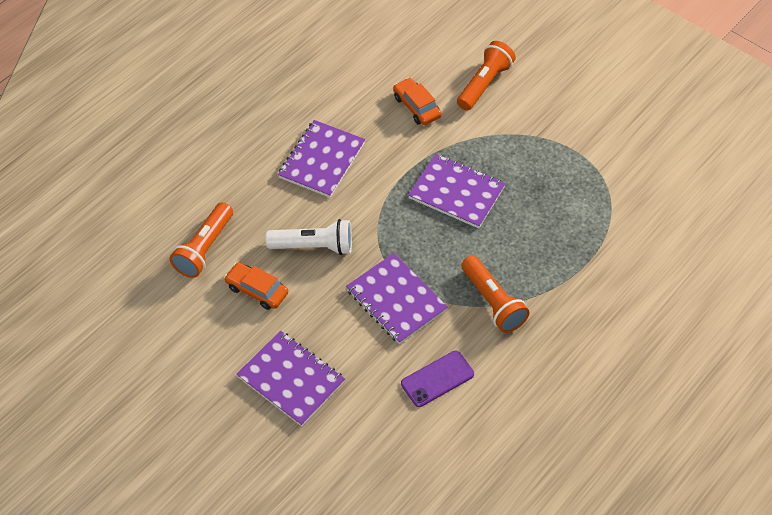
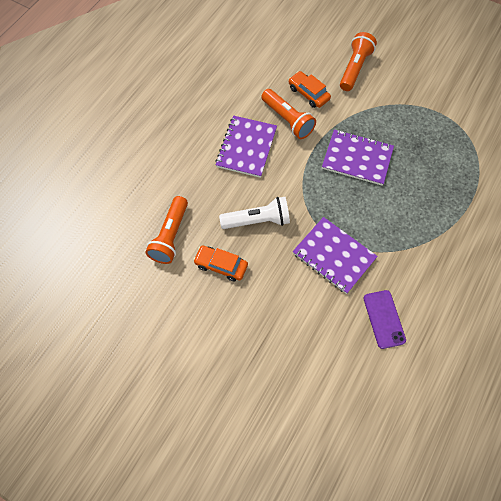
camera: 10 degrees left, 10 degrees up
purple notebook [236,331,345,426] -> none
purple phone [401,351,474,407] -> purple phone turned 60 degrees counterclockwise [364,290,406,349]
orange flashlight [461,256,529,333] -> orange flashlight moved to [261,89,316,139]

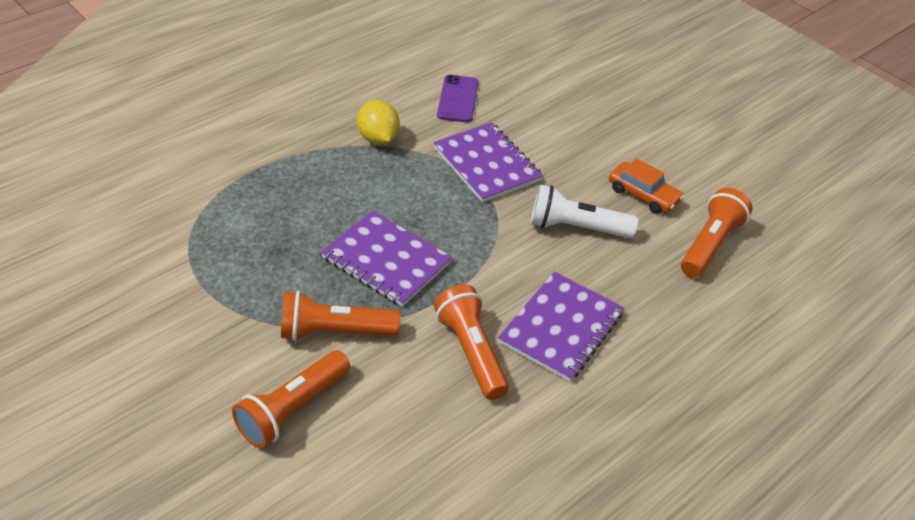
camera: 165 degrees left, 20 degrees down
orange car [289,71,331,108] -> none
none -> orange flashlight [281,291,400,341]
none -> yellow lemon [357,100,400,145]

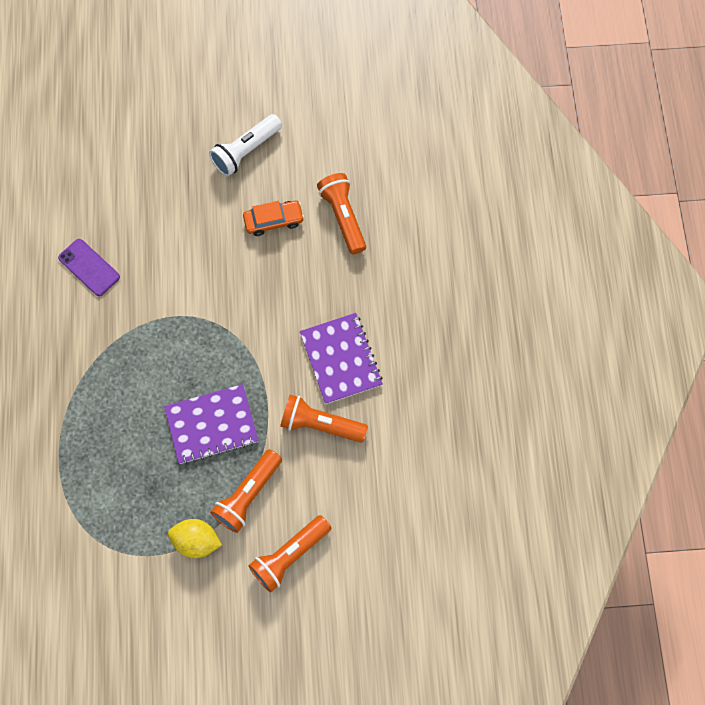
camera: 50 degrees left, 25 degrees up
orange flashlight [232,350,350,448] -> orange flashlight turned 60 degrees clockwise [248,515,331,592]
yellow lemon [357,100,400,145] -> yellow lemon moved to [168,519,222,558]
purple notebook [433,122,543,203] -> none
white flashlight [531,185,638,238] -> white flashlight moved to [209,114,282,177]

